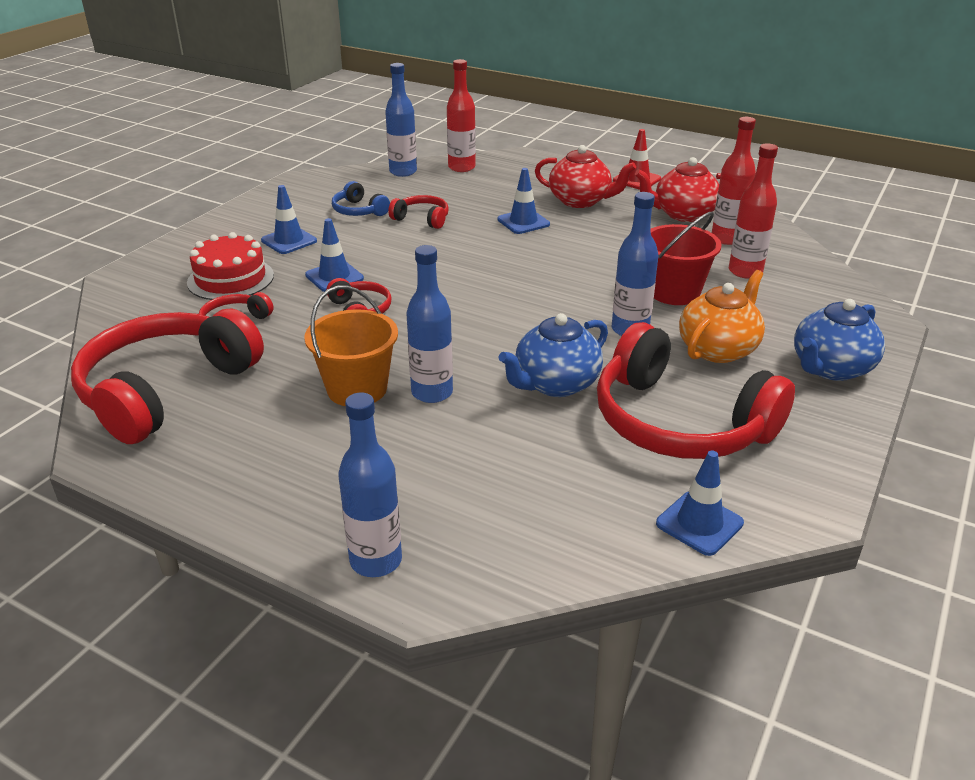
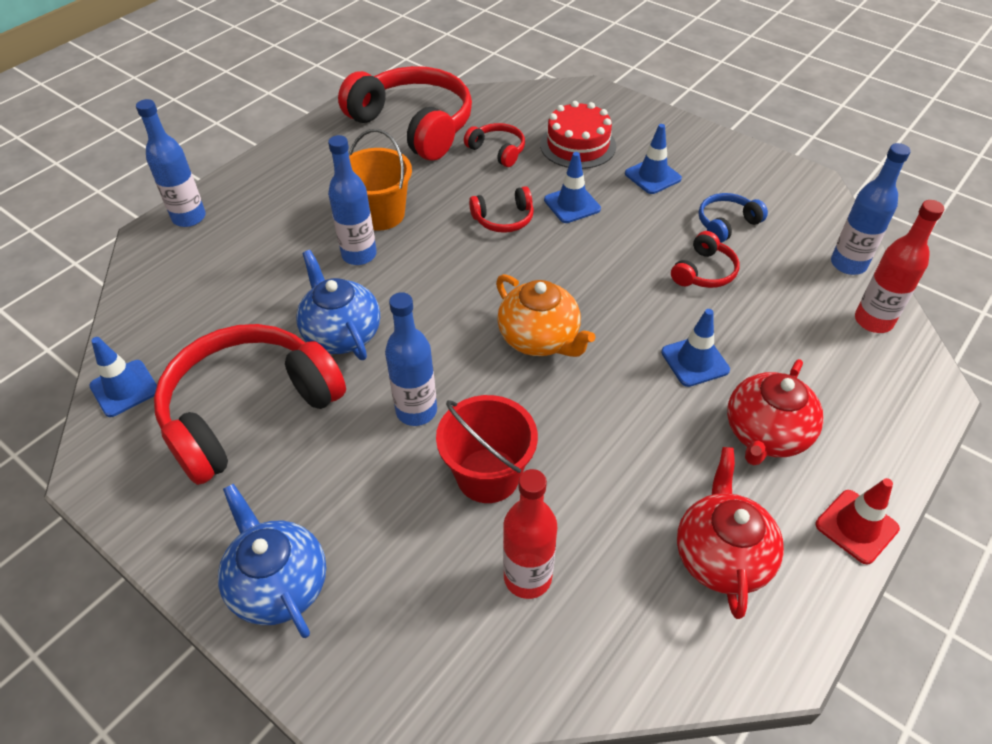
camera: 100 degrees right, 15 degrees up
orange teapot [679,270,765,363] -> orange teapot moved to [496,274,595,357]
red bottle [712,117,756,245] -> none

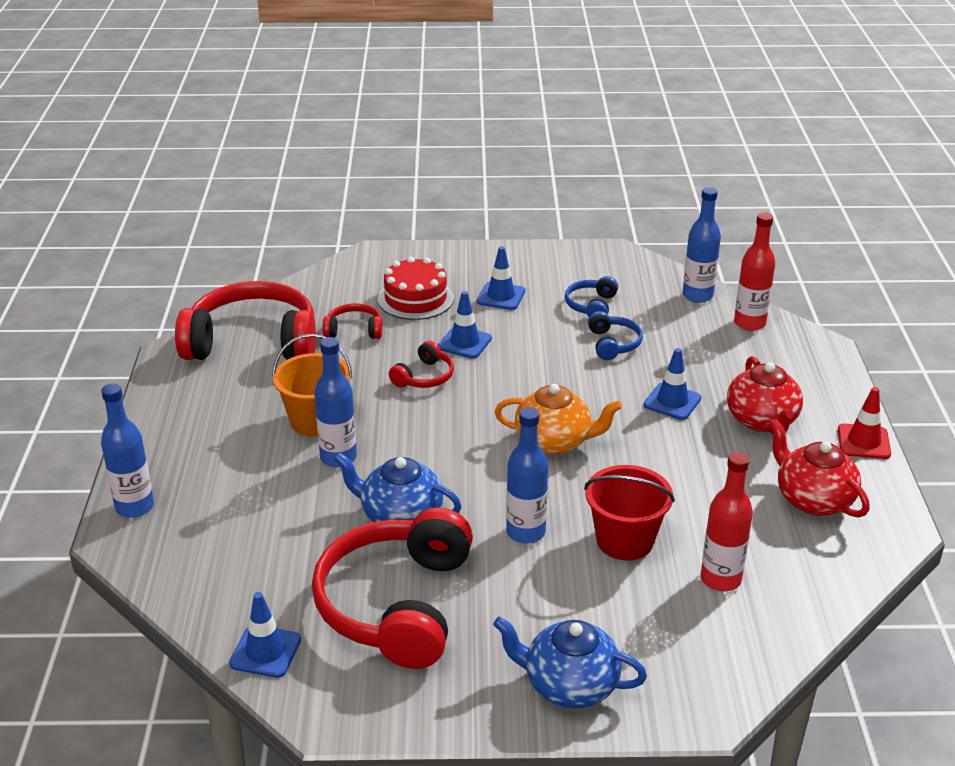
camera: 40 degrees left, 15 degrees down
red headphones [671,231,740,288] -> blue headphones [588,311,643,360]

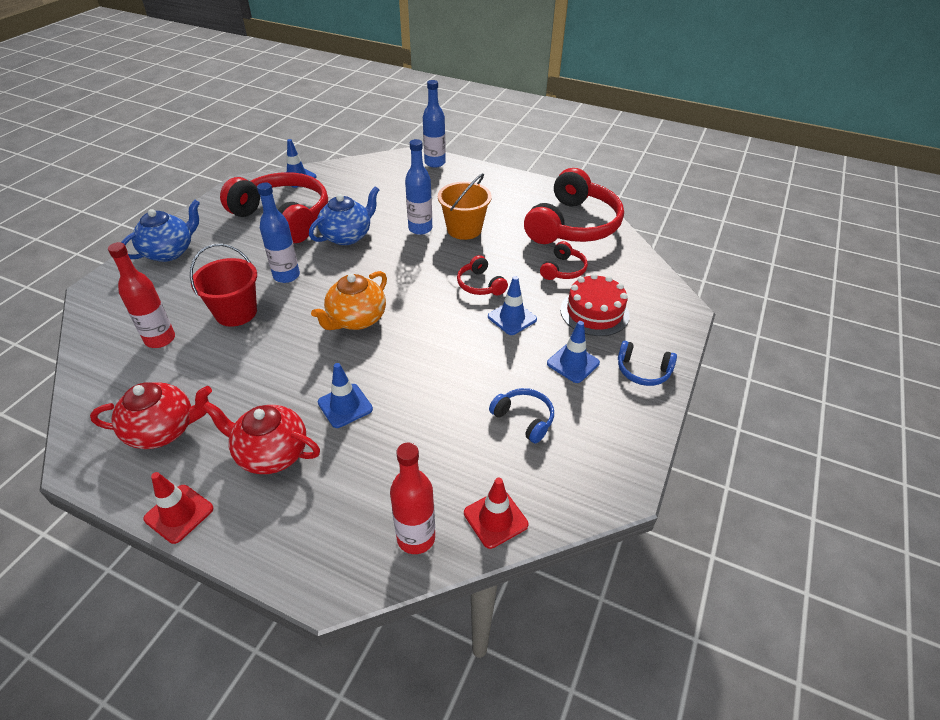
camera: 115 degrees right, 10 degrees up
blue headphones [588,311,643,360] -> blue headphones moved to [618,341,677,386]
blue bottle [683,187,721,303] -> red traffic cone [464,478,528,549]

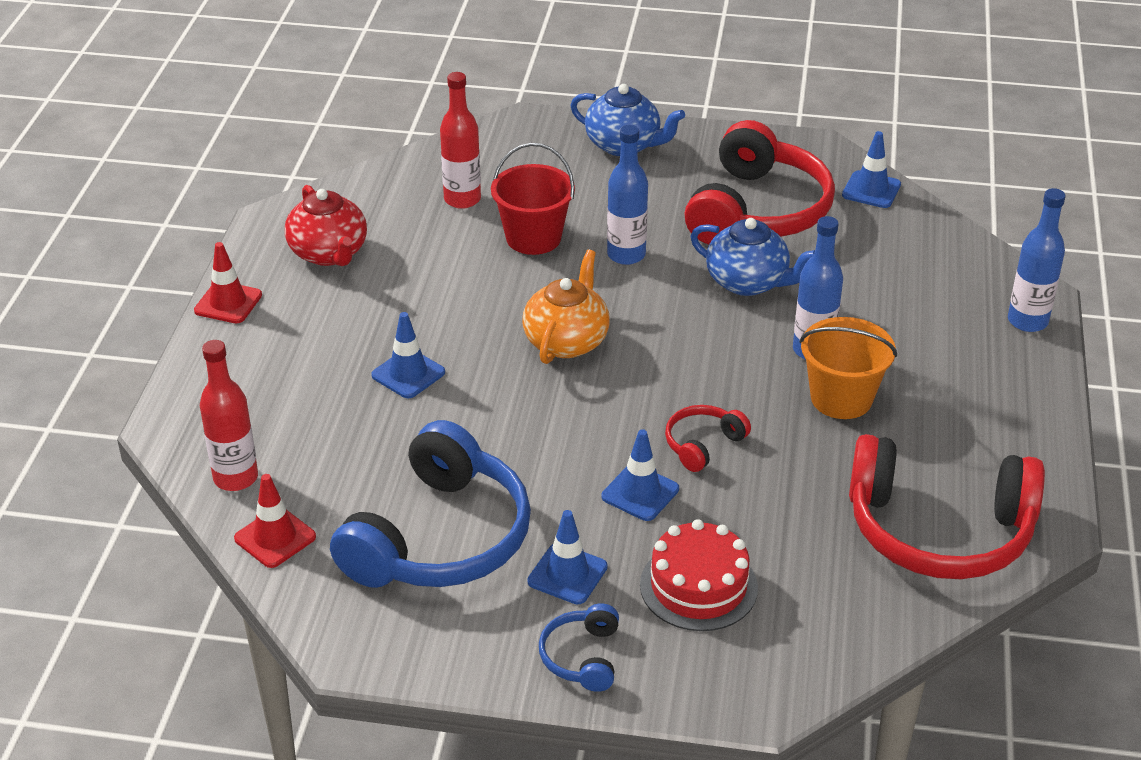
camera: 75 degrees right, 5 degrees down
red teapot [202,402,320,474] -> none
orange teapot [311,271,387,330] -> orange teapot turned 90 degrees clockwise [522,250,610,364]
blue headphones [489,388,554,444] -> blue headphones [330,420,531,588], size x2.24
red headphones [540,241,588,280] -> none

